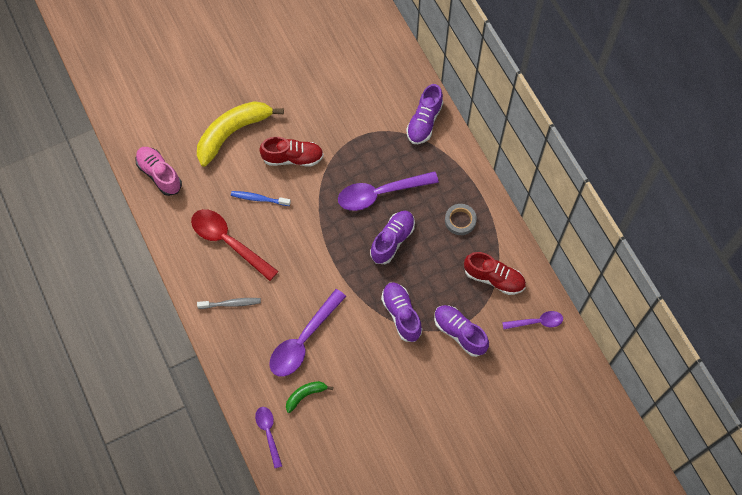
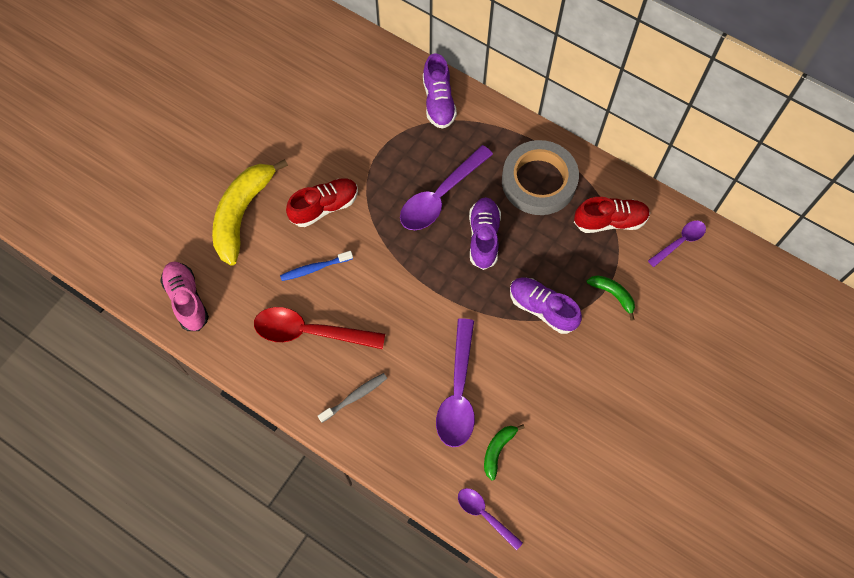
camera: 30 degrees left, 0 degrees up
pink shoe [135,147,182,196] -> pink shoe turned 45 degrees clockwise [160,261,209,331]
purple shoe [434,305,489,357] -> green banana [587,275,635,321]
grey tape [445,204,477,235] -> grey tape [502,140,579,215], size x2.03

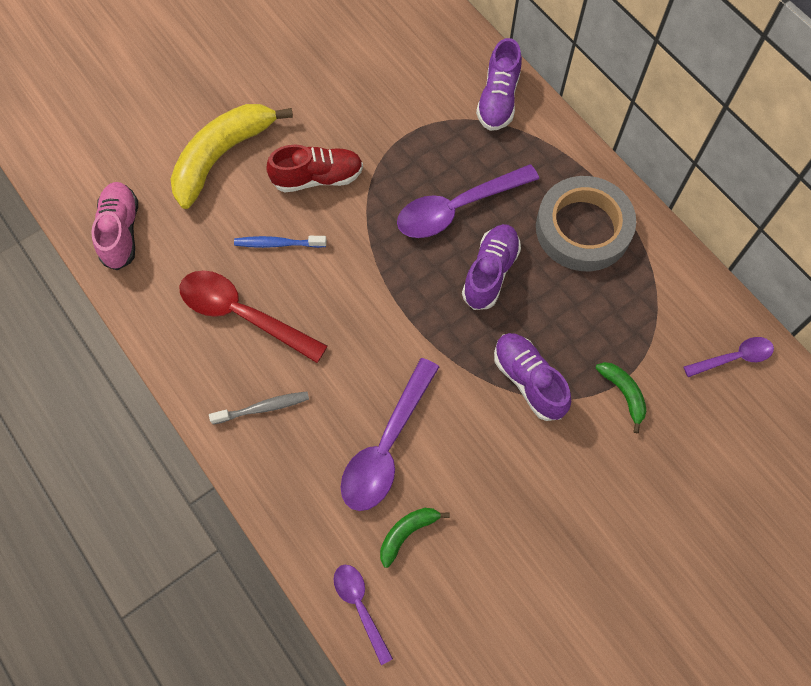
camera: 20 degrees right, 0 degrees up
red shoe [574,197,650,233] -> none

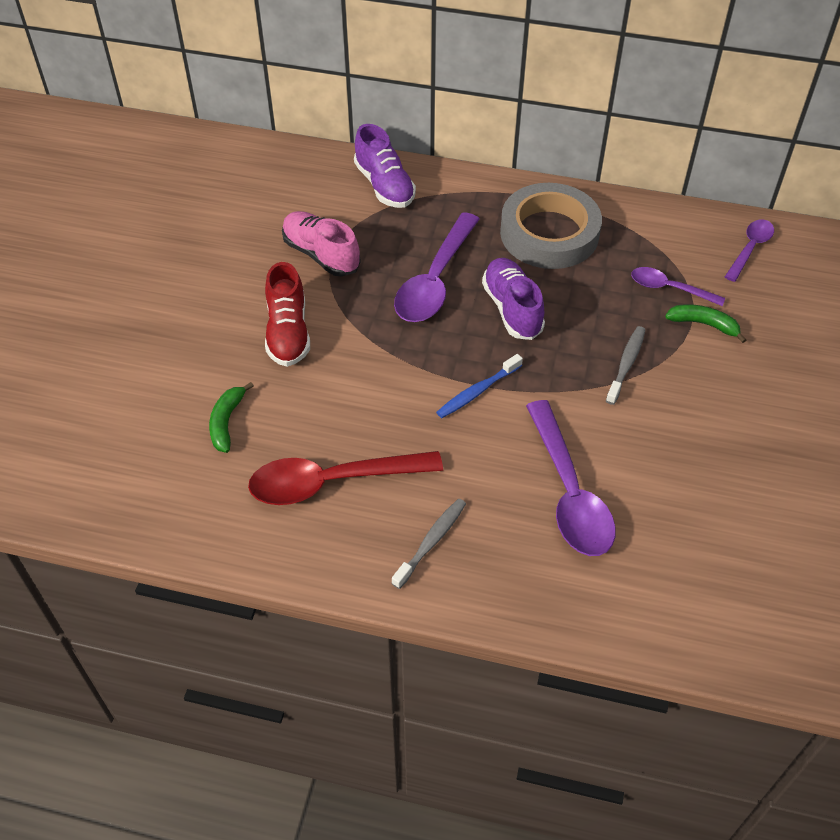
camera: 40 degrees left, 15 degrees down
pink shoe [91,182,138,271] -> pink shoe moved to [282,211,361,276]
yellow banana [171,104,293,209] -> none
blue toothbrush [234,236,327,248] -> blue toothbrush moved to [436,354,523,418]
red shoe [266,145,363,193] -> red shoe turned 135 degrees clockwise [265,262,310,367]
purple spoon [334,565,393,665] -> purple spoon moved to [631,267,725,306]
green banana [380,508,450,568] -> green banana moved to [209,382,254,453]
purple shoe [494,333,571,421] -> grey toothbrush [606,326,645,405]

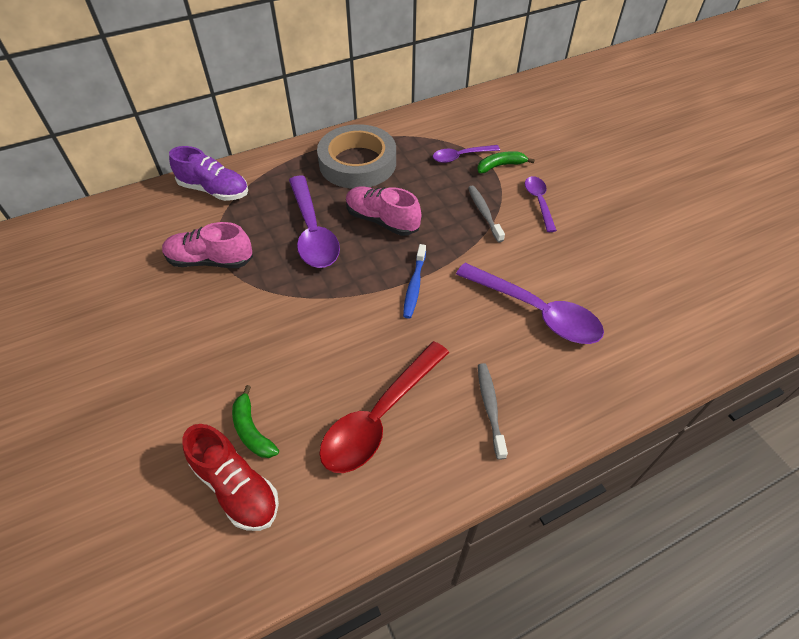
camera: 40 degrees left, 0 degrees up
red shoe [265,262,310,367] -> red shoe moved to [182,424,279,531]
purple shoe [482,258,545,340] -> pink shoe [346,187,421,236]
purple spoon [725,219,774,282] -> purple spoon moved to [525,176,557,232]

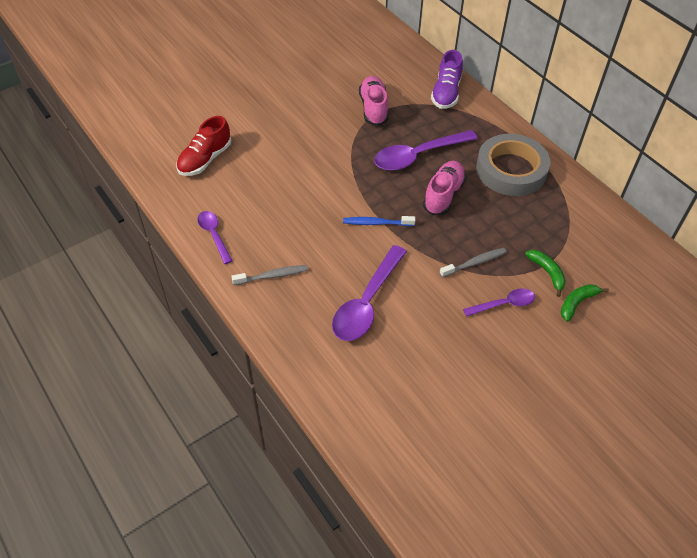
camera: 80 degrees right, 0 degrees up
green banana [232,385,279,458] -> green banana moved to [561,284,609,322]
red spoon [319,341,449,473] -> none
purple spoon [433,145,500,163] -> purple spoon moved to [197,211,233,264]

